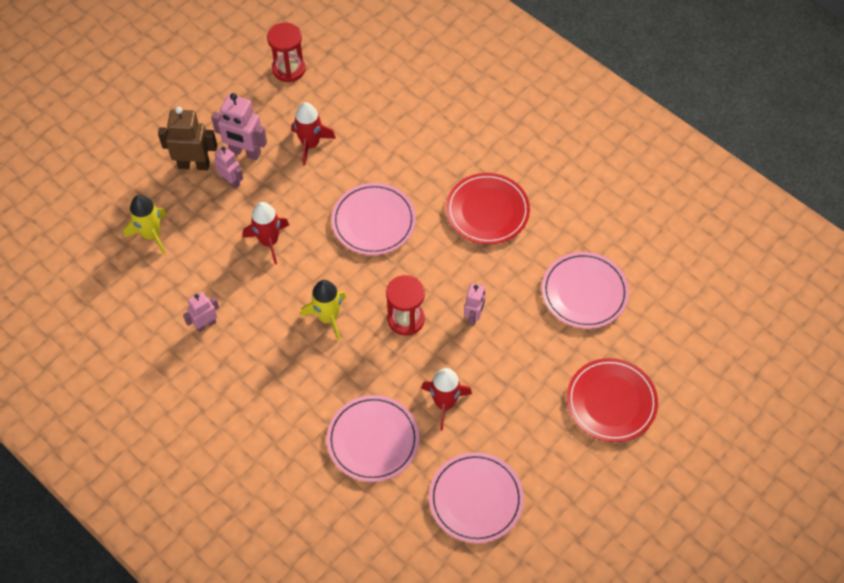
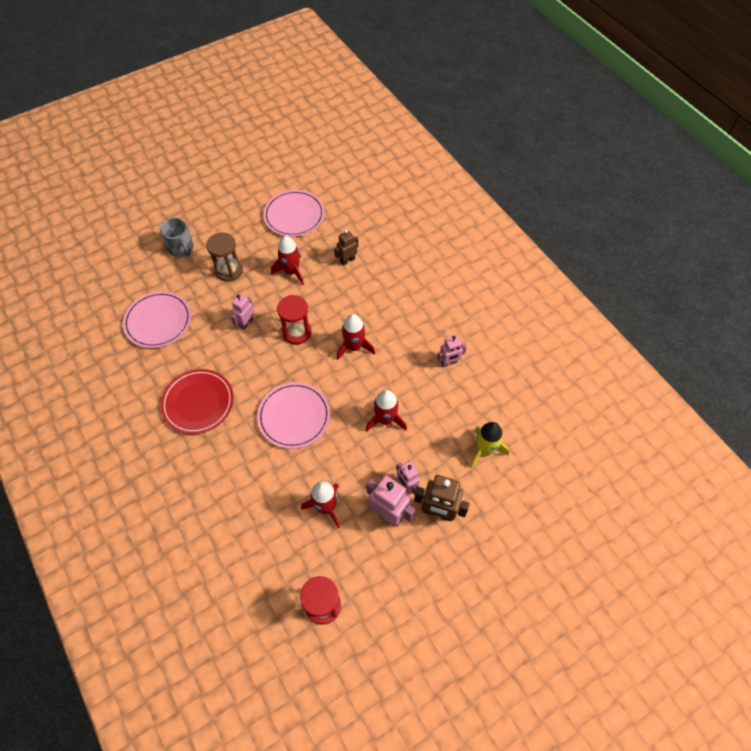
camera: 165 degrees left, 0 degrees up
yellow rocket [300,280,346,341] -> red rocket [337,314,375,360]
pink plate [327,395,419,482] -> brown robot [334,230,358,266]
red plate [567,358,658,442] -> grey mug [160,218,194,257]
none -> brown hourglass [206,232,243,282]

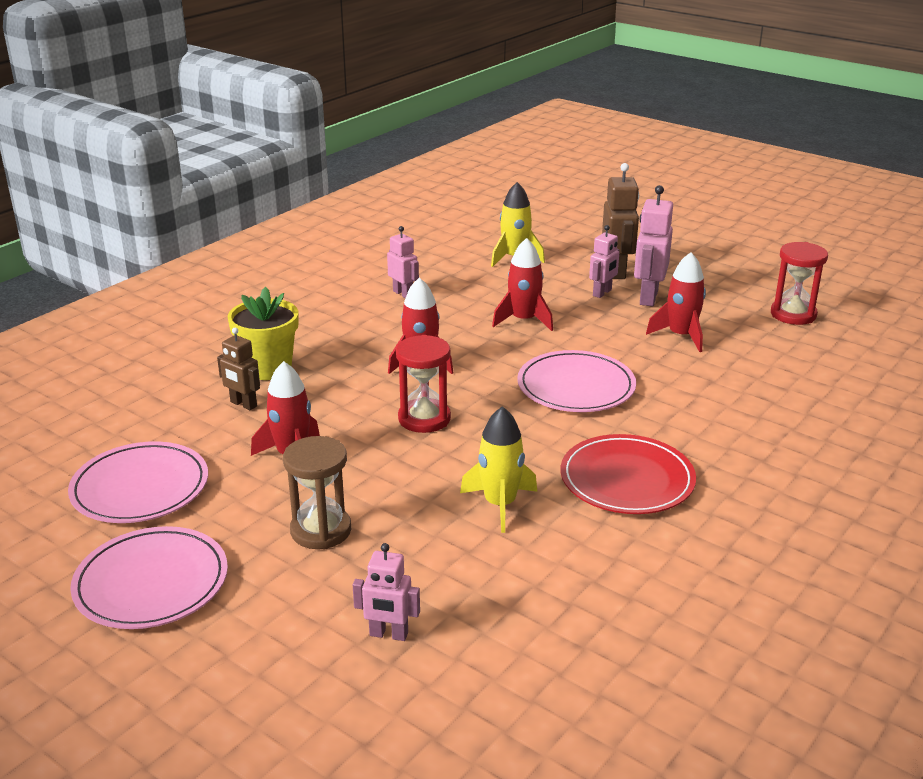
camera: 110 degrees left, 30 degrees down
pink plate [123,291,191,348] -> pink plate moved to [70,526,228,629]
grey mug [160,218,194,257] -> none
pink robot [231,294,255,330] -> pink robot moved to [353,543,420,641]
none -> yellow flower pot [228,287,299,380]
none -> yellow rocket [460,406,537,533]

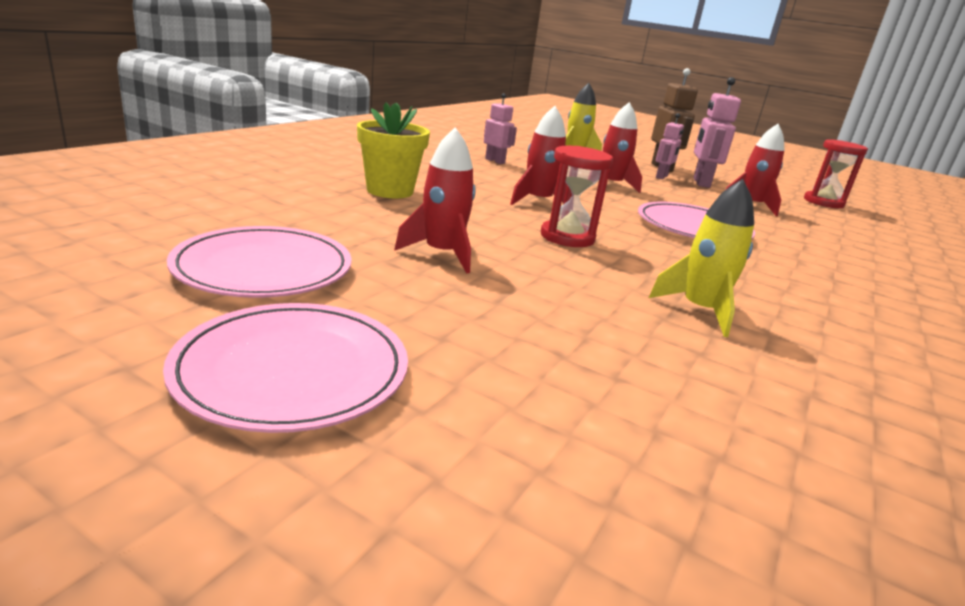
camera: 10 degrees left, 5 degrees down
brown robot [217,328,260,410] -> none
brown hourglass [283,436,351,549] -> none
pink robot [353,543,420,641] -> none
red plate [561,434,696,514] -> none

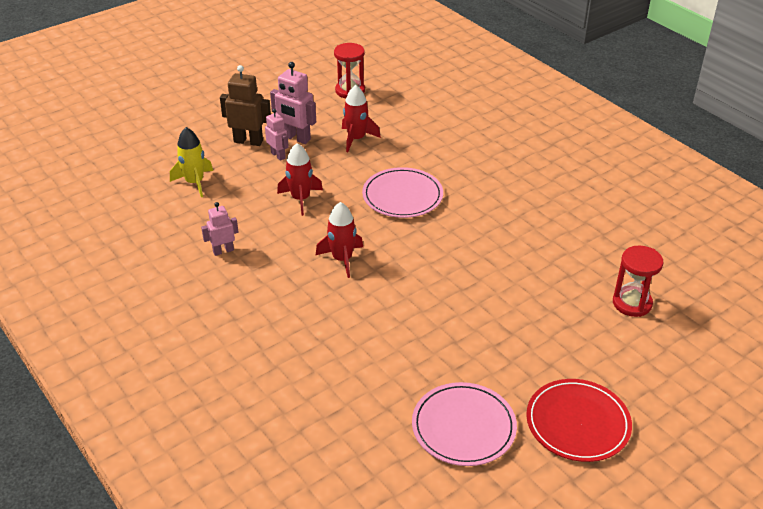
camera: 65 degrees left, 15 degrees up
pink plate [163,303,408,433] -> red plate [526,379,632,462]
yellow flower pot [357,102,430,198] -> none
red rocket [394,127,476,273] -> none
red hourglass [541,146,613,247] -> red hourglass moved to [613,245,663,317]
yellow rocket [649,179,754,337] -> none

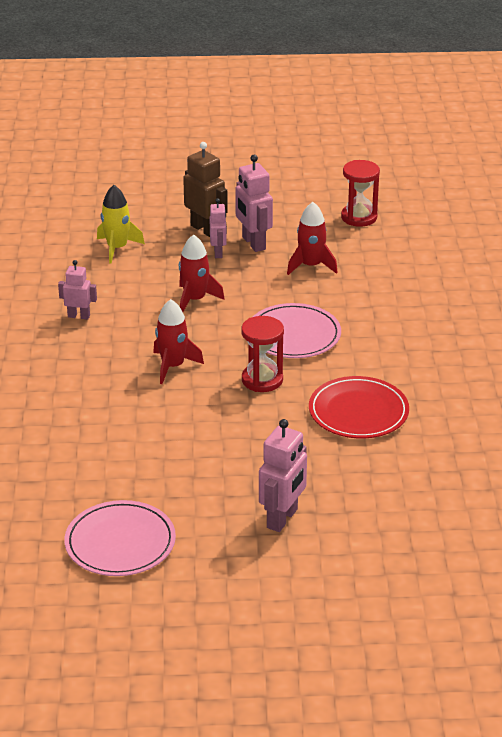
camera: 35 degrees right, 5 degrees down
red plate [526,379,632,462] -> red plate moved to [309,376,409,438]
red hourglass [613,245,663,317] -> red hourglass moved to [241,316,284,392]
none -> pink robot [259,419,307,532]

